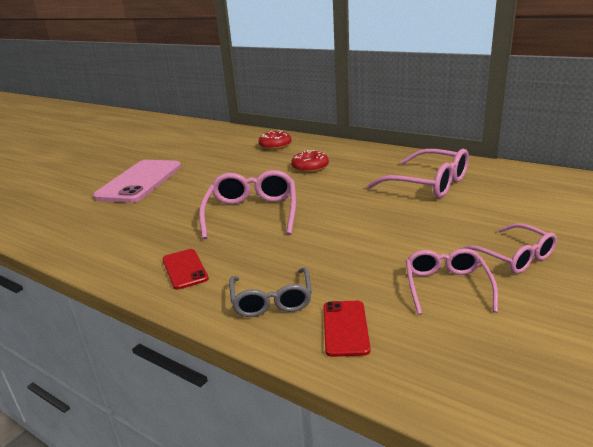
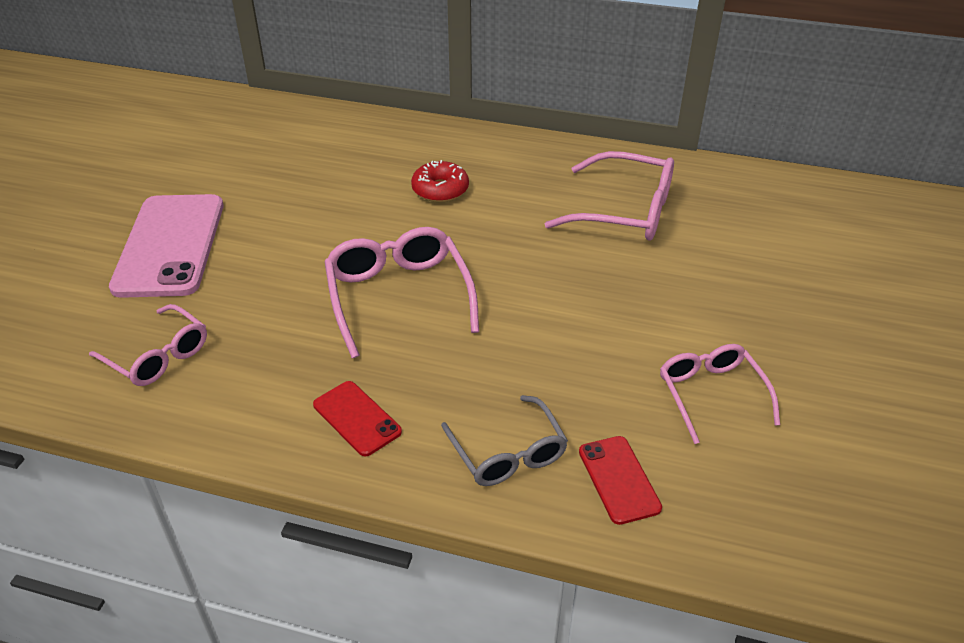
camera: 20 degrees left, 15 degrees up
red donut [259,131,292,150] -> none
pink glasses [459,223,557,274] -> pink glasses moved to [89,304,207,386]

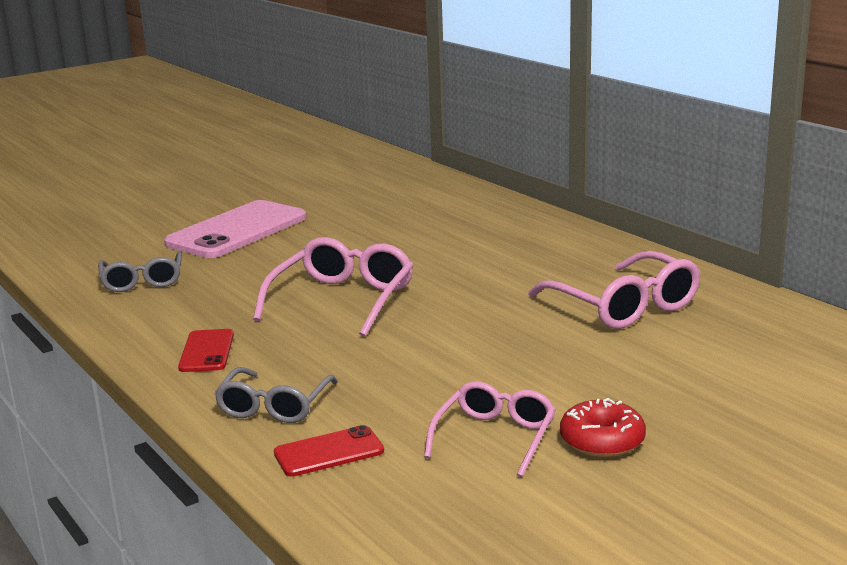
camera: 40 degrees right, 20 degrees down
pink glasses [89,304,207,386] -> grey glasses [98,251,182,292]
red donut [411,160,469,202] -> red donut moved to [560,398,646,457]
red phone [579,436,662,525] -> red phone turned 45 degrees clockwise [274,425,384,477]

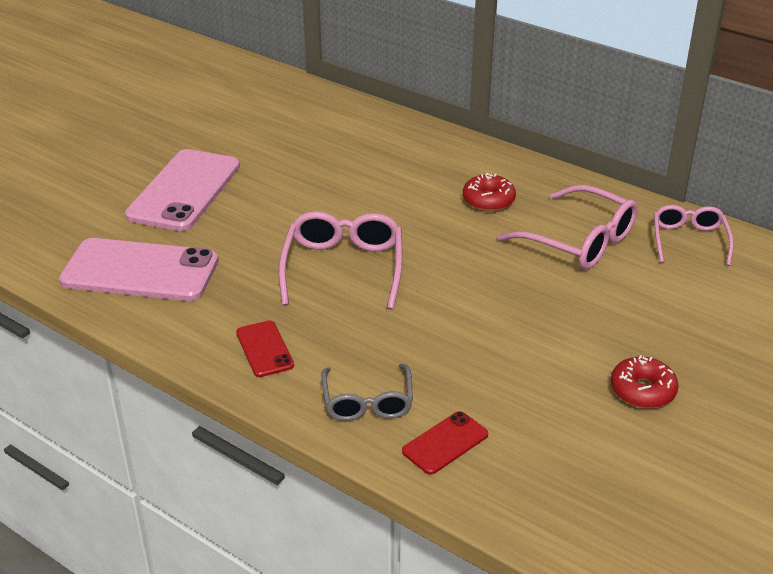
camera: 20 degrees left, 15 degrees up
grey glasses [98,251,182,292] -> pink phone [59,238,218,301]
pink glasses [424,381,556,477] -> pink glasses moved to [654,205,734,266]
none -> red donut [463,173,516,212]

